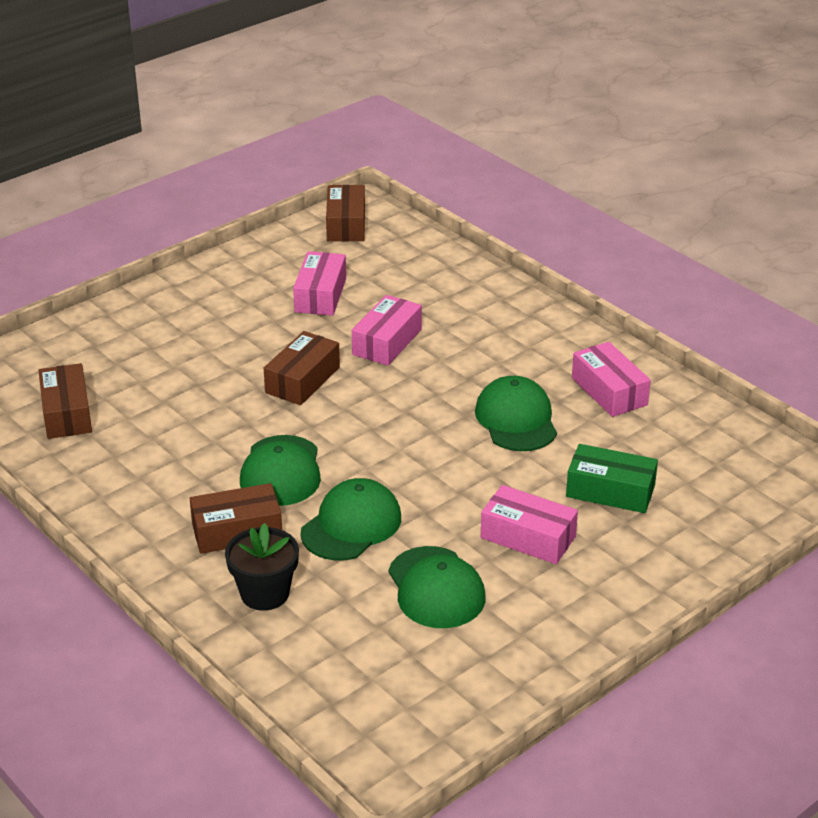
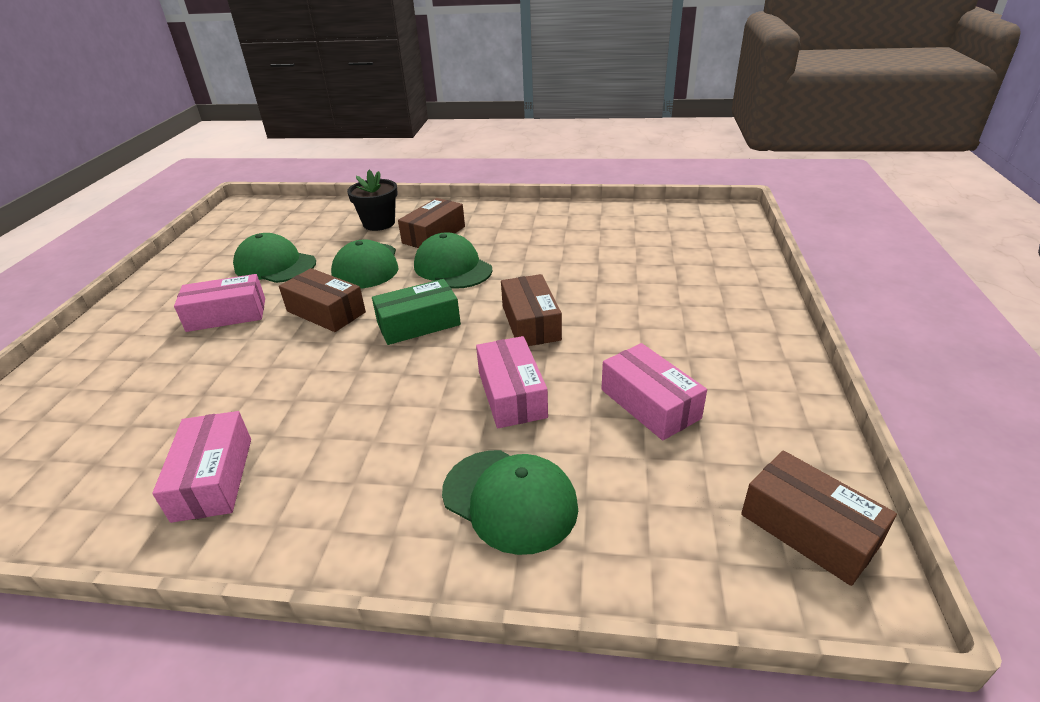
camera: 140 degrees right, 0 degrees up
brown box [38,363,92,439] -> brown box moved to [279,268,366,332]
green cap [475,376,557,451] -> green cap moved to [442,450,578,555]
green box [566,444,658,513] -> green box moved to [372,279,461,345]
pink box [572,342,651,417] -> pink box turned 60 degrees clockwise [152,411,251,523]

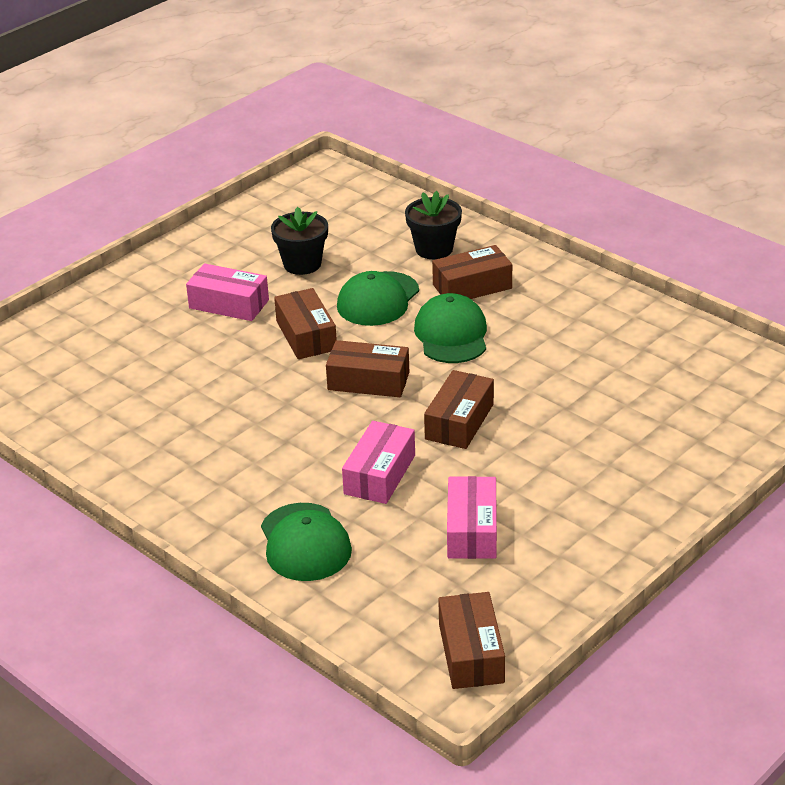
camera: 35 degrees right, 0 degrees up
pink box [152,411,251,523] -> none
green cap [233,233,316,283] -> black flower pot [271,207,328,275]
green box [372,279,461,345] -> brown box [326,340,409,397]

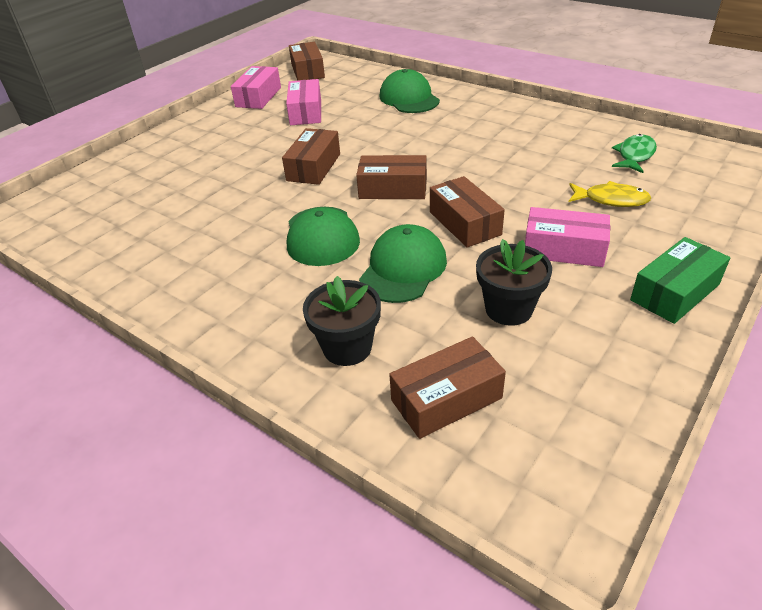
camera: 175 degrees right, 5 degrees up
pink box [342,421,415,504] -> pink box moved to [231,66,281,109]
brown box [432,245,512,299] -> brown box moved to [389,336,506,439]
none -> yellow fish [569,181,651,207]
none -> green fish [612,134,657,173]
none -> green box [630,237,730,324]

